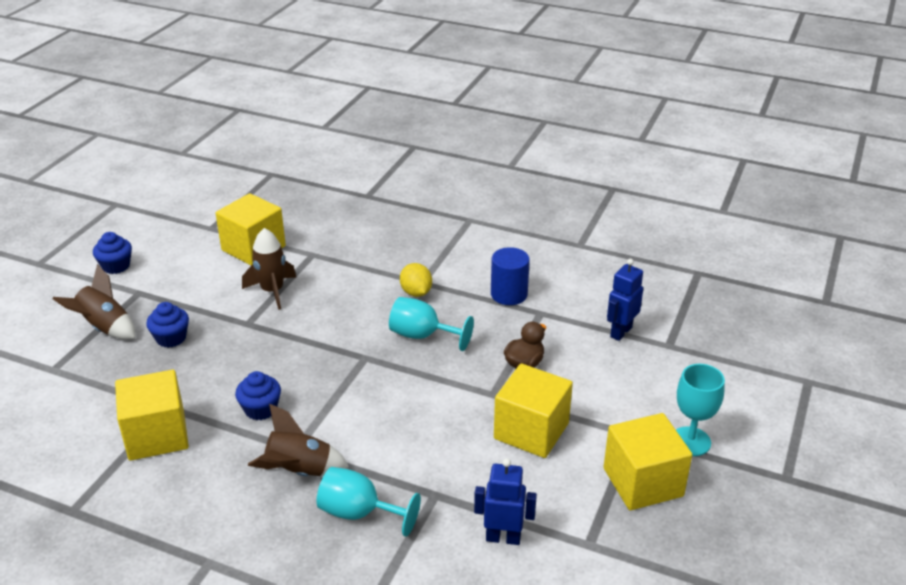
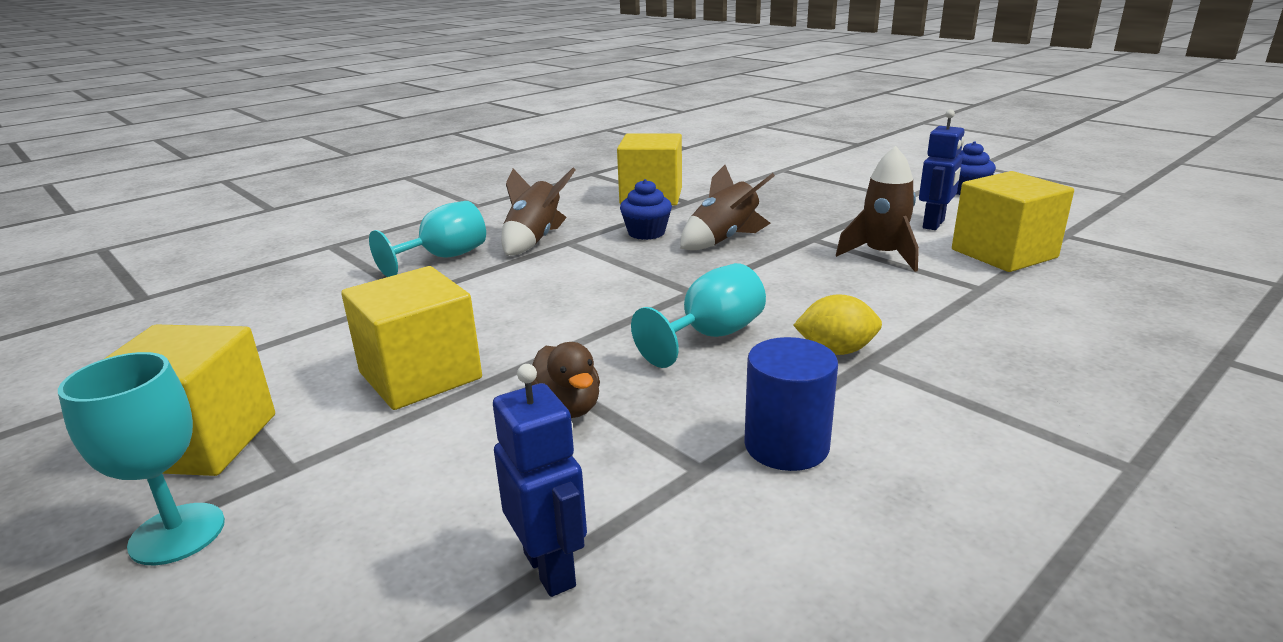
camera: 115 degrees right, 10 degrees down
brown rocket [52,264,136,340] -> brown rocket moved to [680,165,775,250]
blue cupcake [146,302,189,348] -> none
blue robot [474,458,537,545] -> blue robot moved to [919,109,965,230]

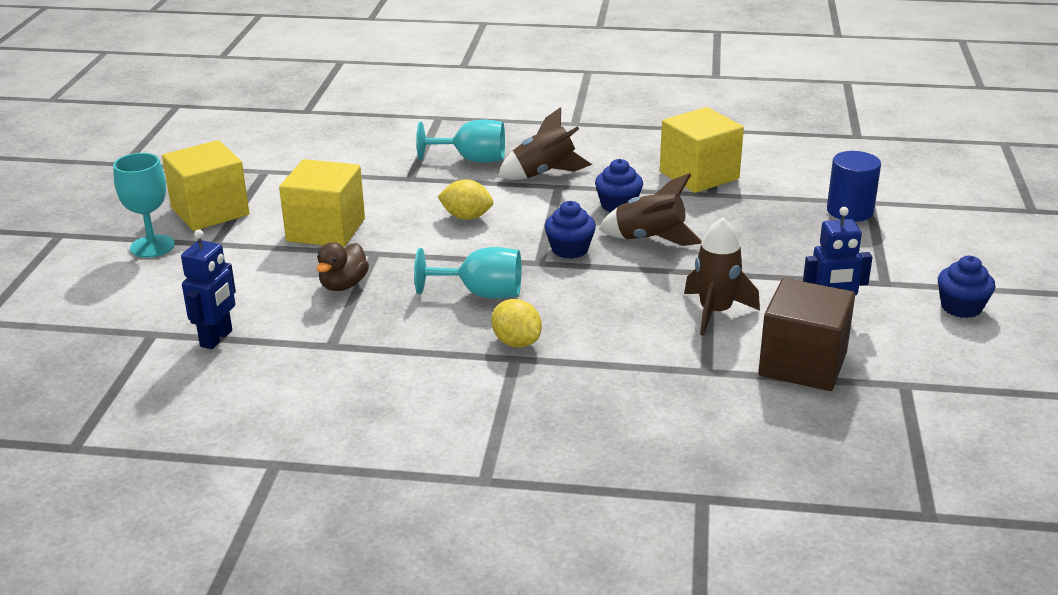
camera: 50 degrees right, 5 degrees up
blue cylinder [744,337,838,471] -> blue cylinder moved to [827,151,881,222]
yellow cube [952,171,1074,272] -> brown cube [758,278,855,391]
none -> yellow lemon [437,179,493,220]
none -> blue cupcake [545,201,596,259]

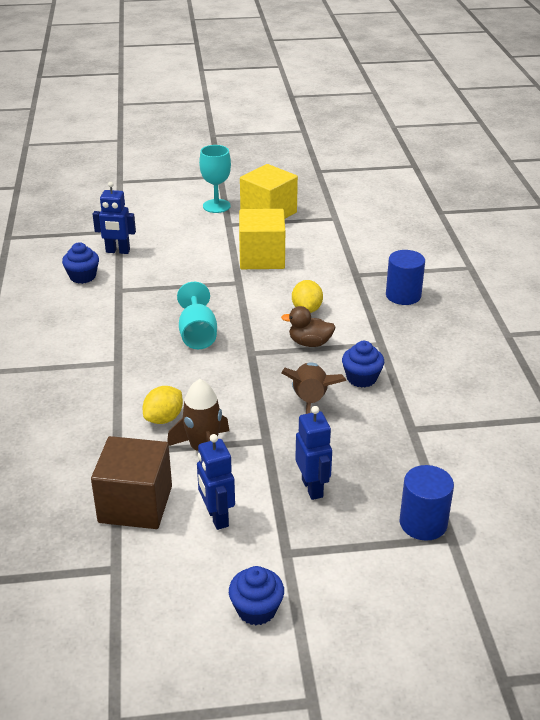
camera: 75 degrees right, 5 degrees up
brown duck [316,242,369,291] -> brown duck moved to [281,306,336,347]
turquoise goblet [416,119,505,162] -> blue cylinder [386,250,425,305]
yellow lemon [491,299,542,348] -> yellow lemon moved to [143,386,183,424]
brown rocket [498,107,592,180] -> none
blue cupcake [545,201,596,259] -> blue cupcake moved to [62,242,99,284]
yellow cube [660,107,744,193] -> none
none -> blue robot [295,406,332,500]

